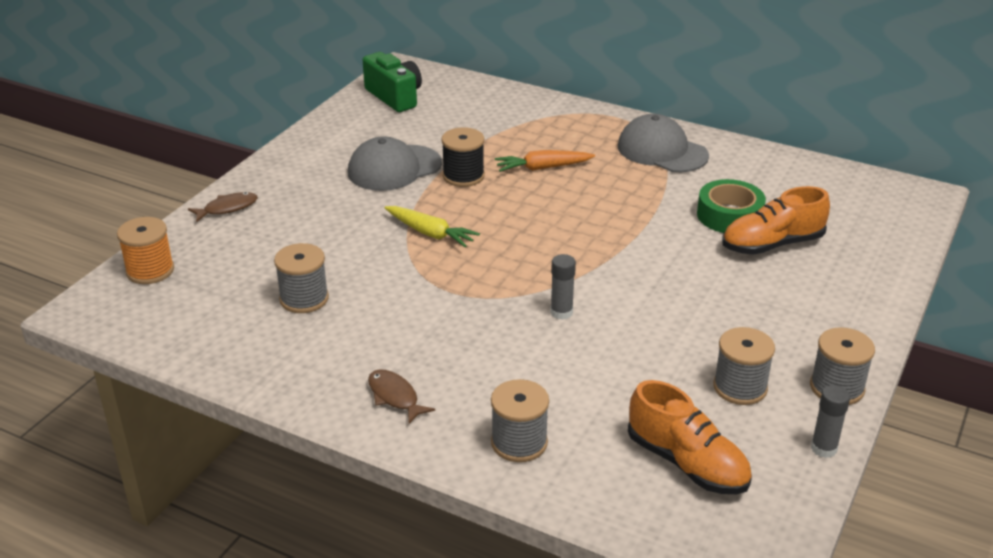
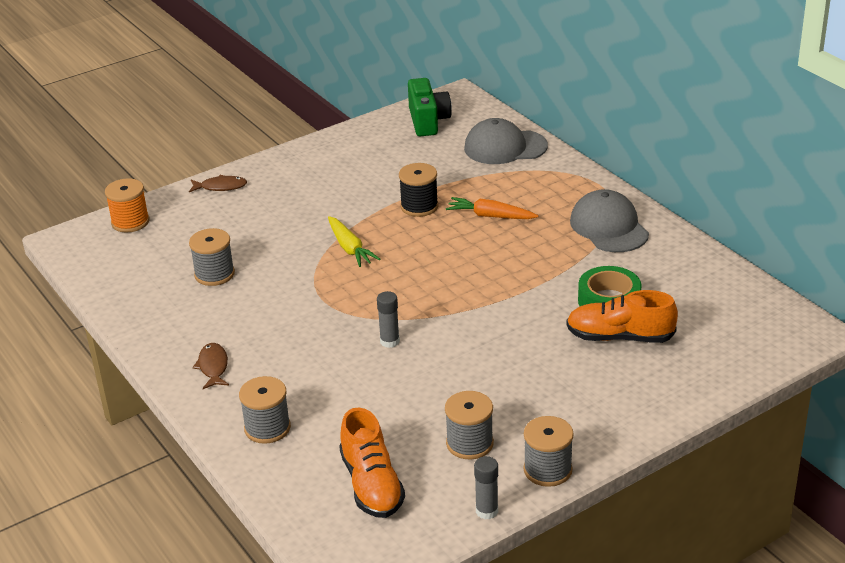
camera: 30 degrees right, 0 degrees up
grey cap [348,136,442,191] -> grey cap moved to [464,118,548,164]

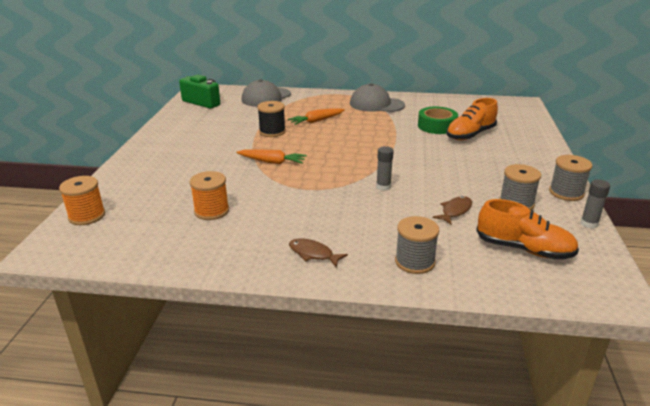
camera: 50 degrees left, 5 degrees down
brown fish [189,175,247,192] -> brown fish moved to [433,196,472,225]
grey spool [189,228,235,286] -> orange spool [190,171,229,220]
yellow carrot [328,216,380,267] -> orange carrot [236,149,307,164]

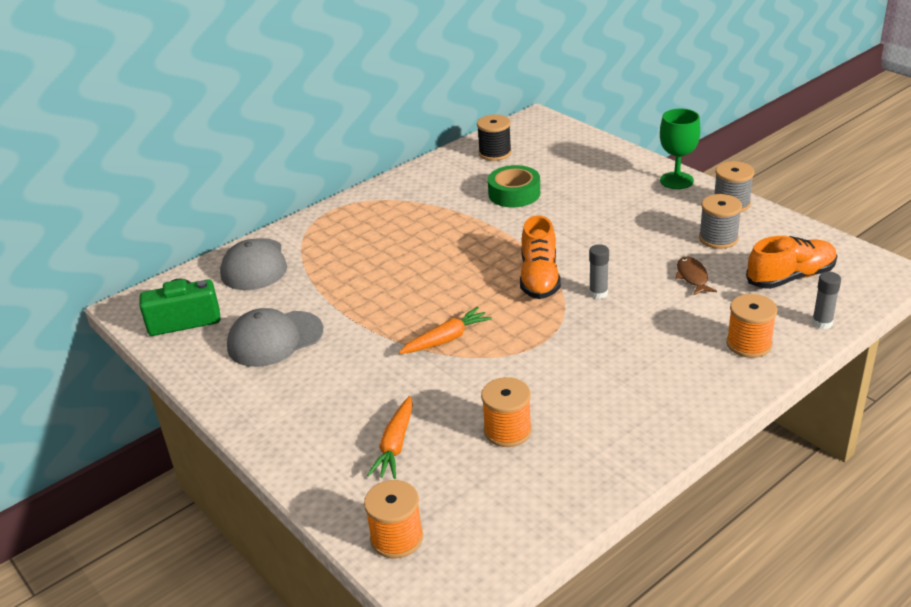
camera: 45 degrees left, 5 degrees up
black spool [257,101,286,137] -> black spool moved to [477,115,512,161]
orange carrot [288,108,345,125] -> orange carrot moved to [367,396,413,479]
brown fish [289,238,348,267] -> none
grey cap [350,83,405,112] -> grey cap moved to [227,308,323,367]
grey spool [395,216,440,274] -> orange spool [726,294,777,358]
orange shoe [447,98,498,140] -> orange shoe moved to [520,215,561,299]
grey glue stick [580,179,610,229] -> grey glue stick moved to [812,272,841,329]
none -> green goblet [660,109,701,189]

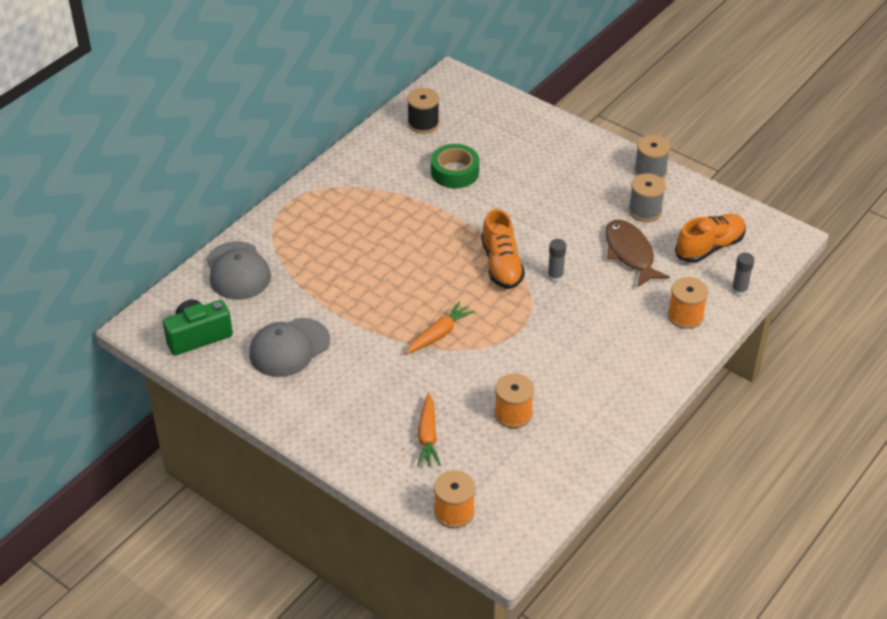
camera: 15 degrees left, 10 degrees up
green goblet [660,109,701,189] -> none
brown fish [675,257,717,295] -> brown fish [605,220,670,287], size x1.72

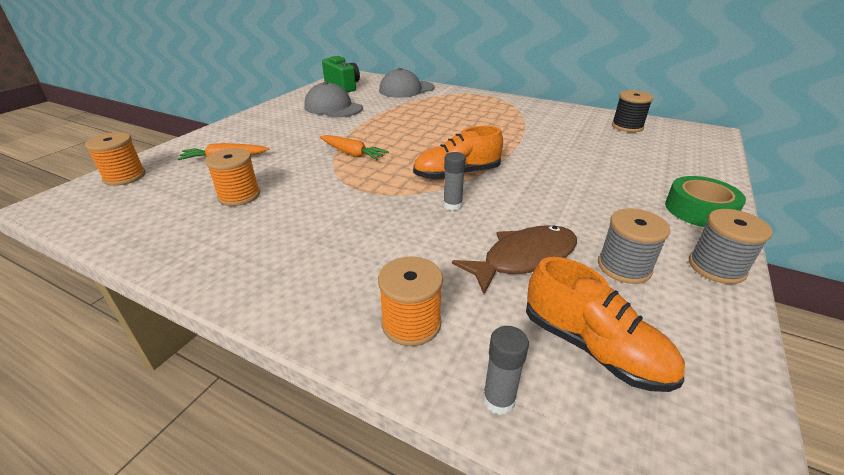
camera: 80 degrees right, 10 degrees down
green tape [431,144,479,188] -> green tape moved to [665,176,746,227]

